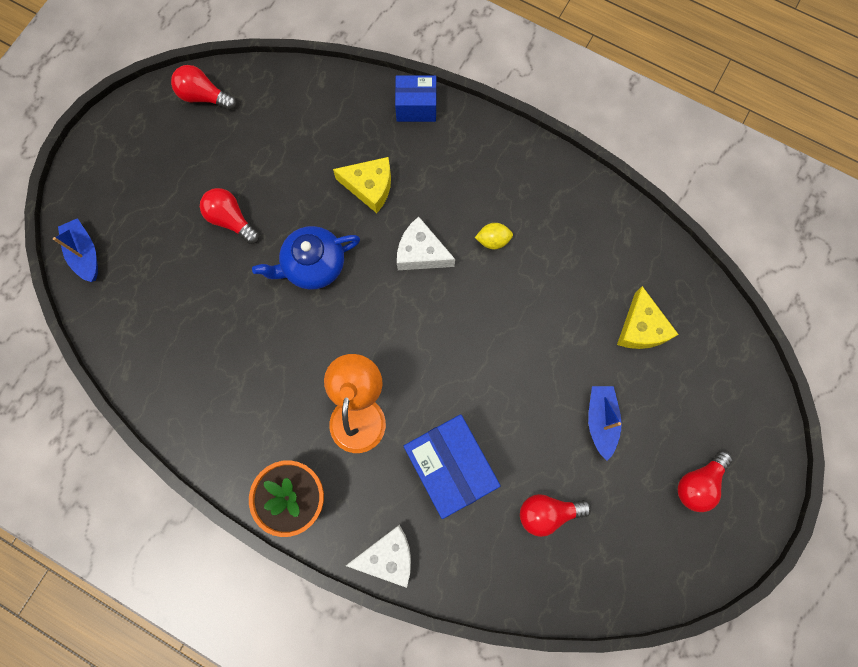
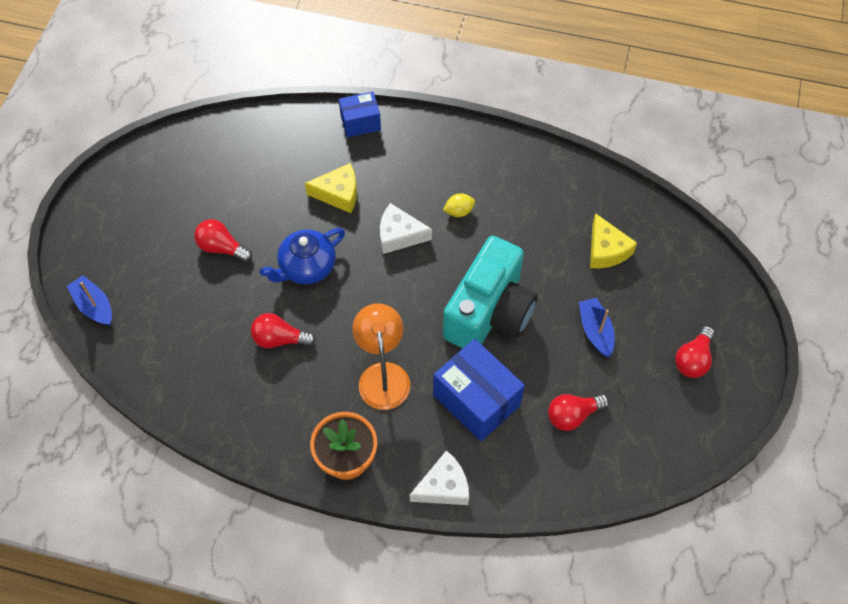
camera: 15 degrees left, 15 degrees down
red light bulb [171,65,236,110] -> red light bulb moved to [251,313,316,348]
none -> turquoise camera [443,236,538,348]

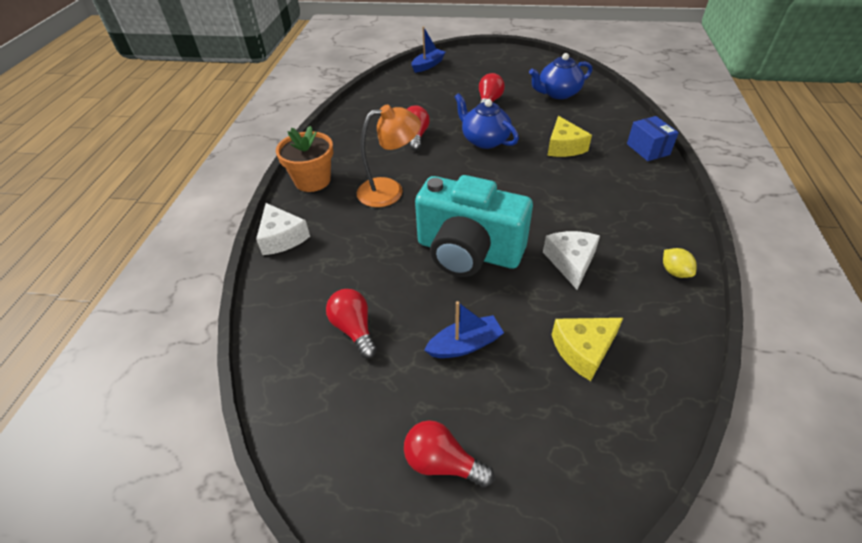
camera: 85 degrees right, 15 degrees down
white cheese [380,203,432,254] -> white cheese moved to [543,231,600,290]
blue box [433,339,525,441] -> none
yellow lemon [443,193,475,217] -> yellow lemon moved to [663,248,697,278]
none -> blue teapot [529,53,592,99]

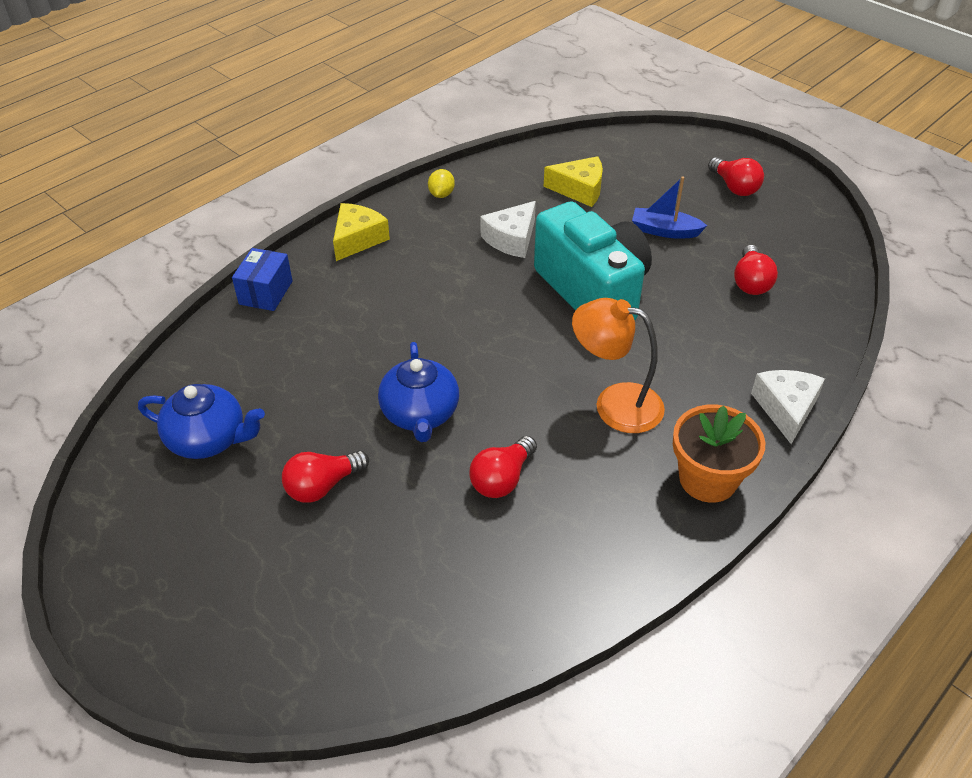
camera: 145 degrees left, 0 degrees up
blue boat [411,26,446,73] -> none
yellow cheese [547,116,592,157] -> yellow cheese moved to [333,203,390,261]

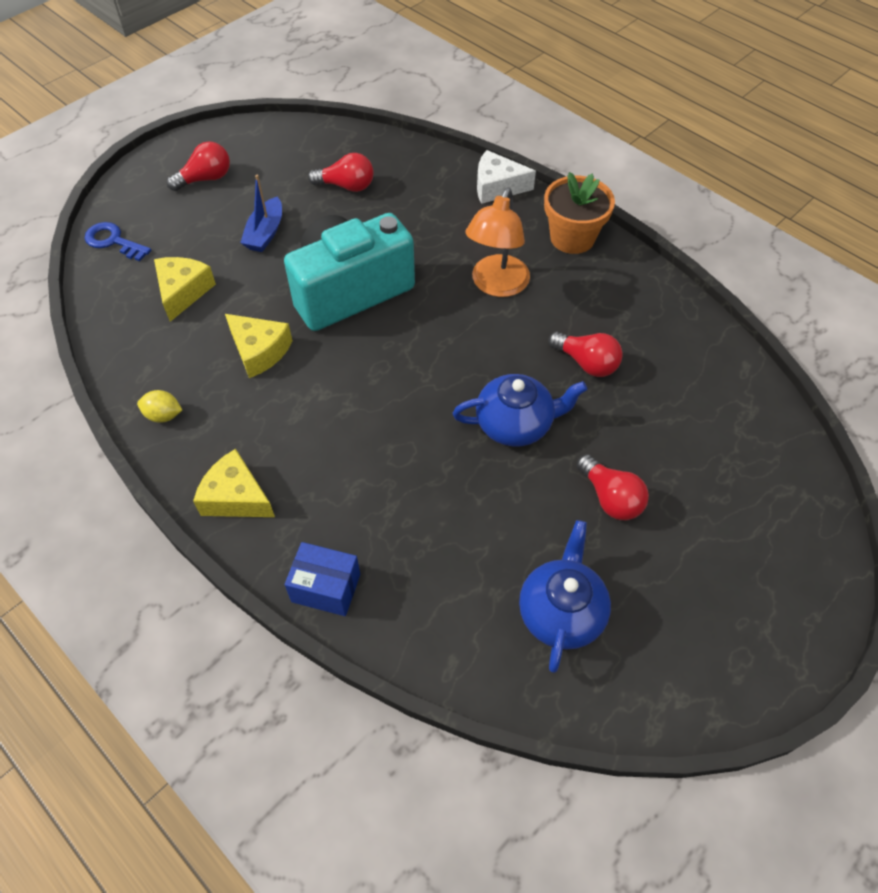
camera: 90 degrees left, 10 degrees up
white cheese [480,201,536,258] -> yellow cheese [225,314,292,378]
none -> blue key [84,222,151,261]

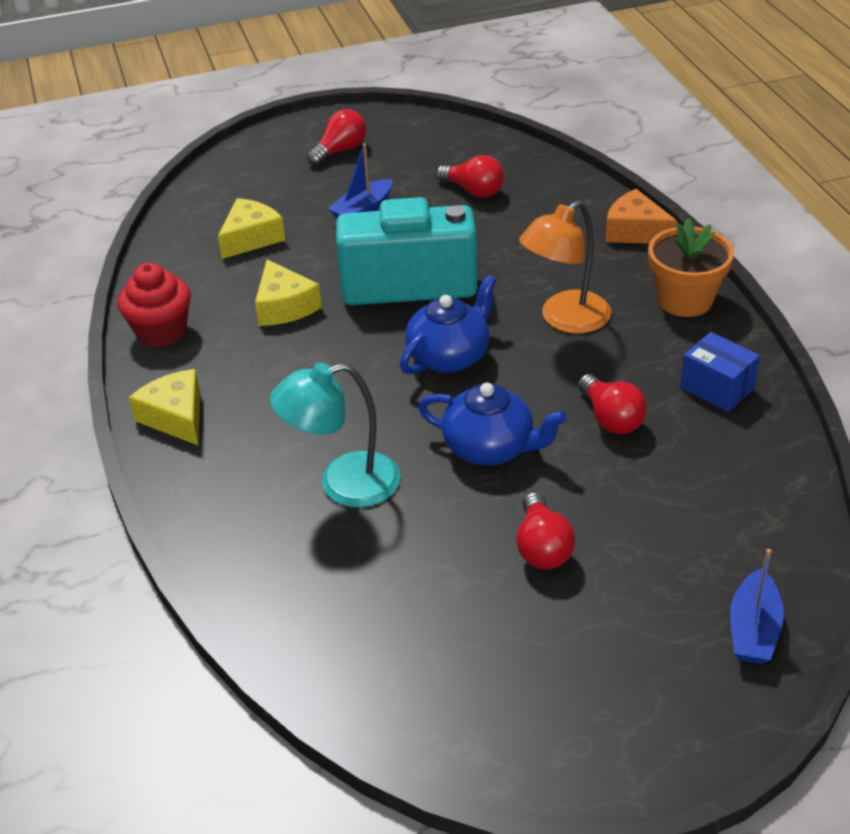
camera: 30 degrees right, 15 degrees down
blue key [84,222,151,261] -> none
yellow lemon [137,390,182,423] -> red cupcake [118,262,191,347]
red light bulb [167,141,230,191] -> red light bulb turned 45 degrees counterclockwise [307,109,366,166]
blue box [285,542,360,616] -> blue box moved to [680,332,760,412]
white cheese [477,150,536,204] -> orange cheese [606,189,677,244]
blue teapot [519,520,611,673] -> blue teapot moved to [400,275,497,374]
none -> turquoise lamp [270,363,400,507]
none -> blue boat [730,549,784,664]

